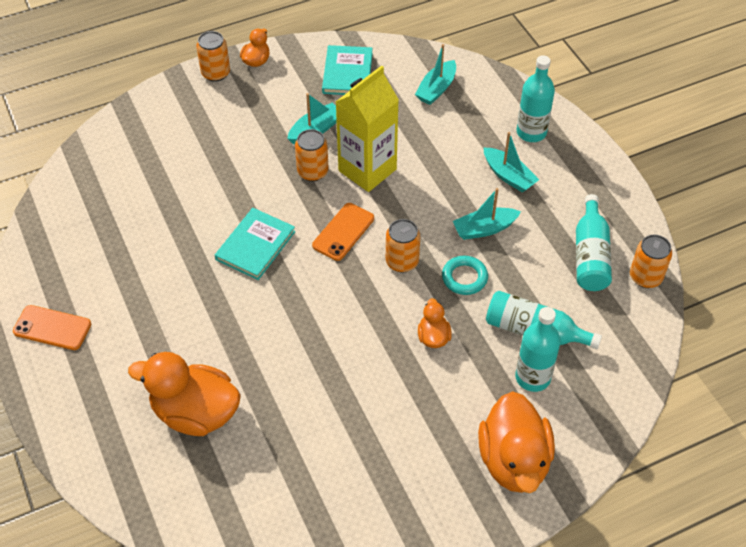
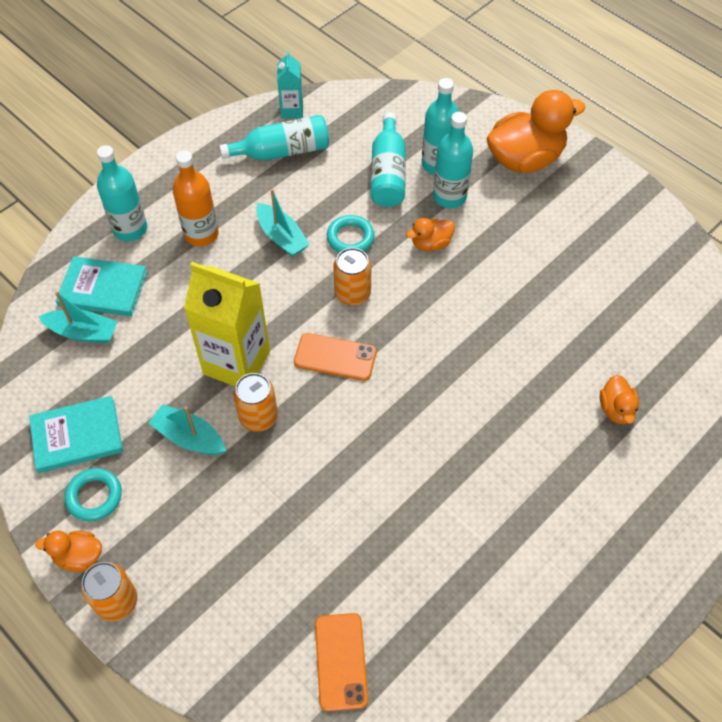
camera: 110 degrees left, 5 degrees up
orange phone [13,305,91,350] -> orange phone moved to [315,613,368,711]
orange duck [128,352,241,436] -> orange duck [600,375,639,424], size x0.49
turquoise book [215,208,295,280] -> turquoise book moved to [56,256,147,317]
turquoise boat [483,132,539,193] -> orange bottle [172,151,219,246]
orange can [630,235,672,288] -> turquoise carton [277,51,303,118]
none -> turquoise ring [65,468,122,521]
none -> turquoise bottle [433,112,473,208]

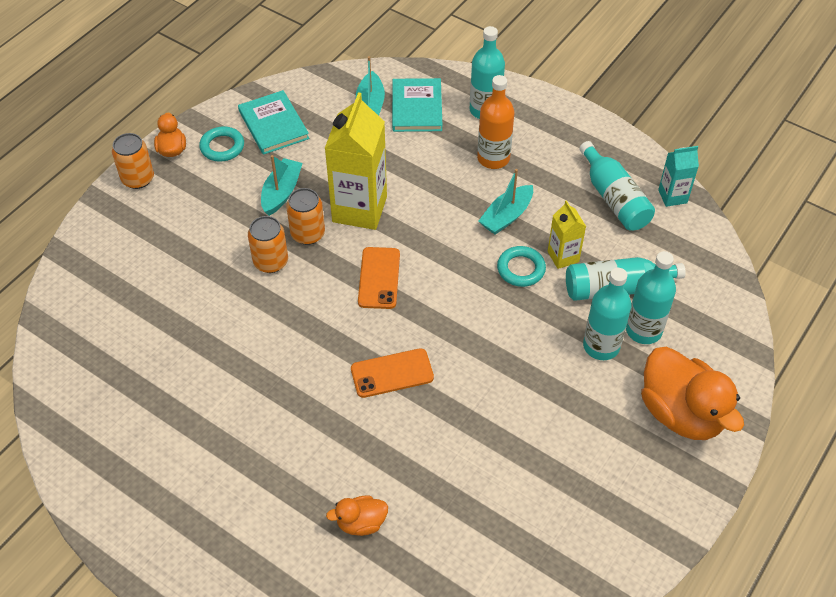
camera: 80 degrees right, 5 degrees down
orange phone [315,613,368,711] -> orange phone moved to [351,348,434,398]
orange can [333,248,371,306] -> orange can moved to [248,216,288,273]
orange duck [406,218,455,251] -> none
none -> yellow carton [548,200,586,269]

